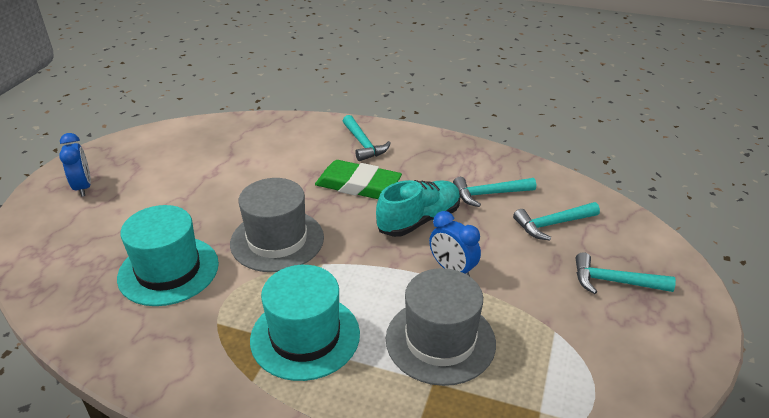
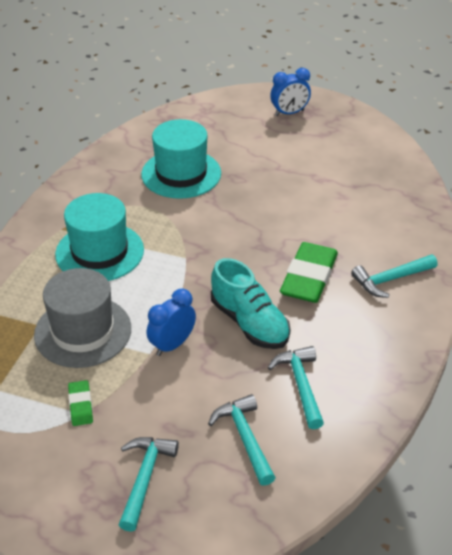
camera: 90 degrees right, 5 degrees up
grey hat [230,178,324,272] -> none
none -> green eraser [68,380,93,426]

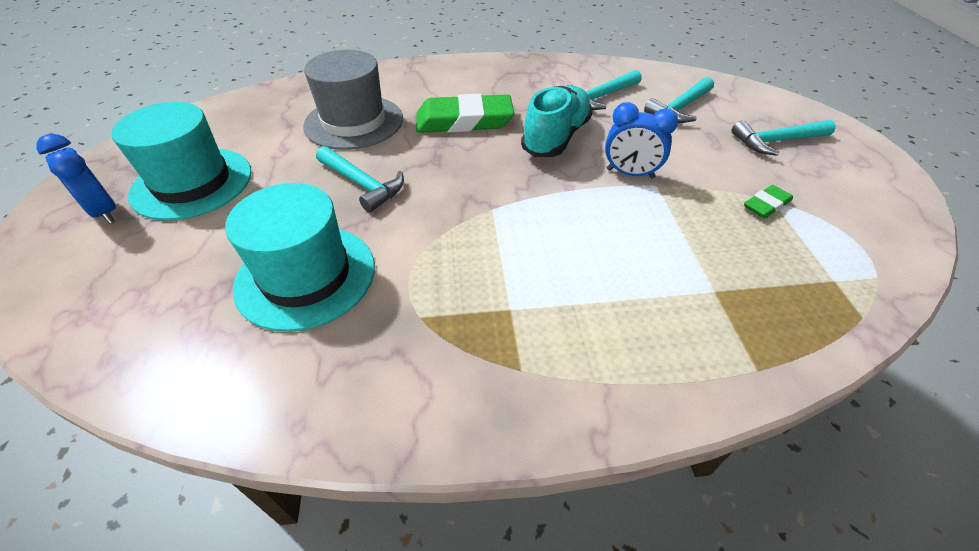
camera: 115 degrees left, 5 degrees up
grey hat [34,268,131,368] -> grey hat moved to [303,50,403,150]
turquoise hat [55,193,144,281] -> turquoise hat moved to [111,102,252,221]
turquoise hammer [351,255,438,298] -> turquoise hammer moved to [316,146,404,213]

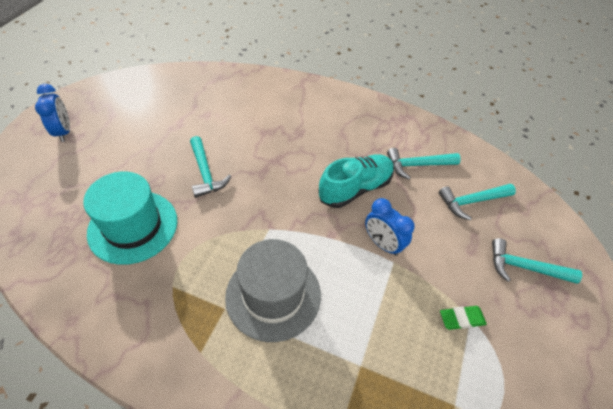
camera: 25 degrees right, 5 degrees up
turquoise hat [111,102,252,221] -> none
grey hat [303,50,403,150] -> grey hat moved to [225,239,321,342]
green eraser [416,94,514,133] -> none

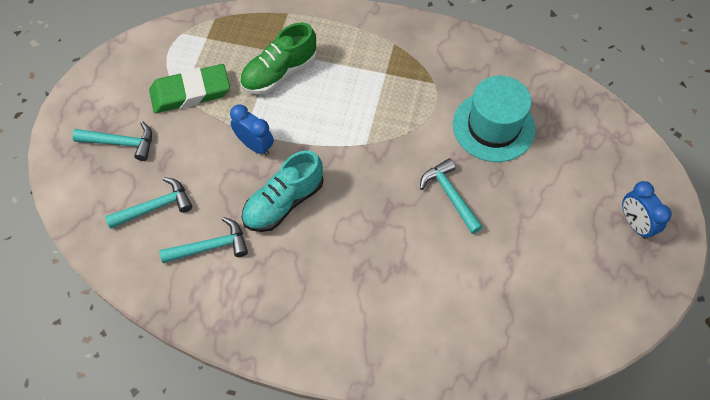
camera: 175 degrees right, 10 degrees up
grey hat [225,239,321,342] -> none
green eraser [440,306,487,330] -> green eraser [149,64,230,113], size x2.08
none -> green shoe [240,22,317,94]

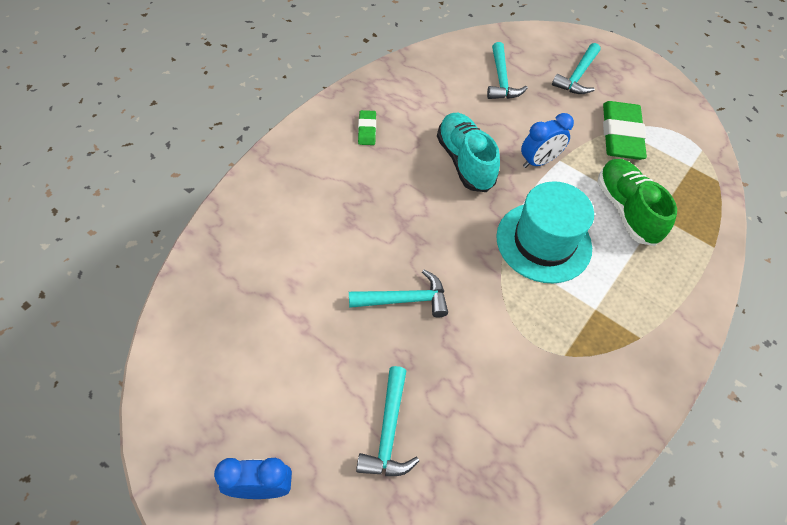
camera: 110 degrees right, 5 degrees down
turquoise hammer [159,217,248,263] -> turquoise hammer moved to [356,366,419,476]
turquoise hat [453,76,535,162] -> turquoise hat moved to [496,181,594,283]
none -> green eraser [358,110,376,145]

